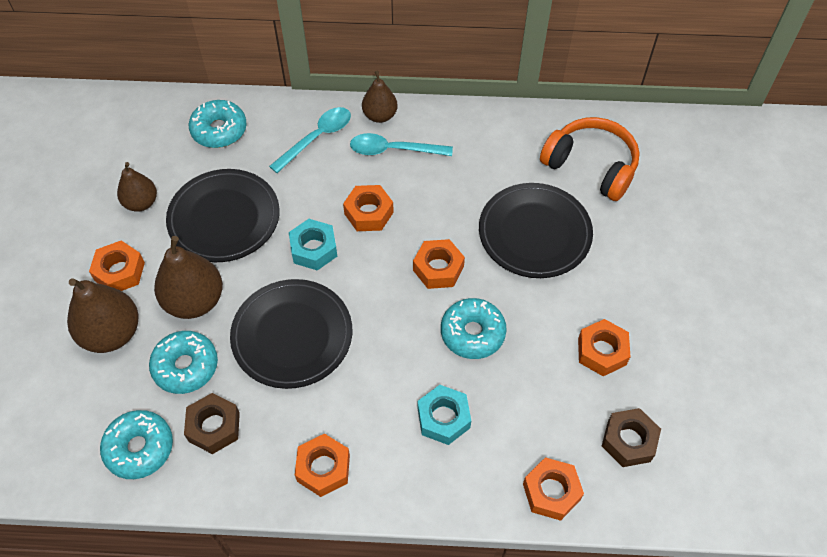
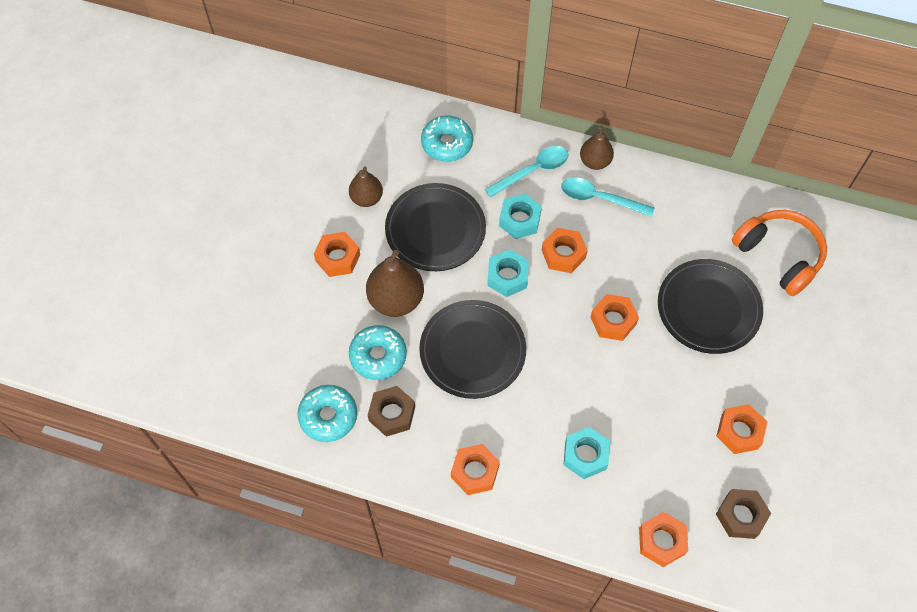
camera: 15 degrees right, 5 degrees up
brown pear [67,278,139,353] -> none
turquoise donut [441,298,507,359] -> none
none -> turquoise nut [499,193,542,239]

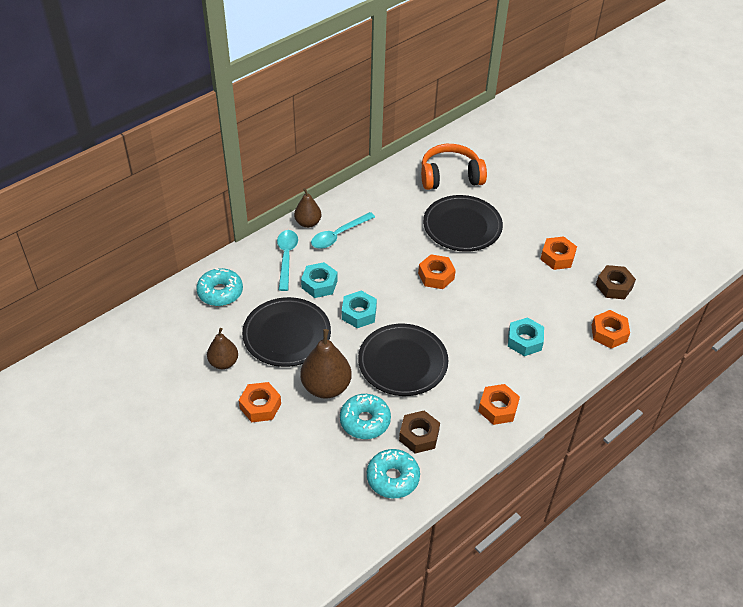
camera: 60 degrees left, 15 degrees down
orange nut [542,228,587,273] -> none

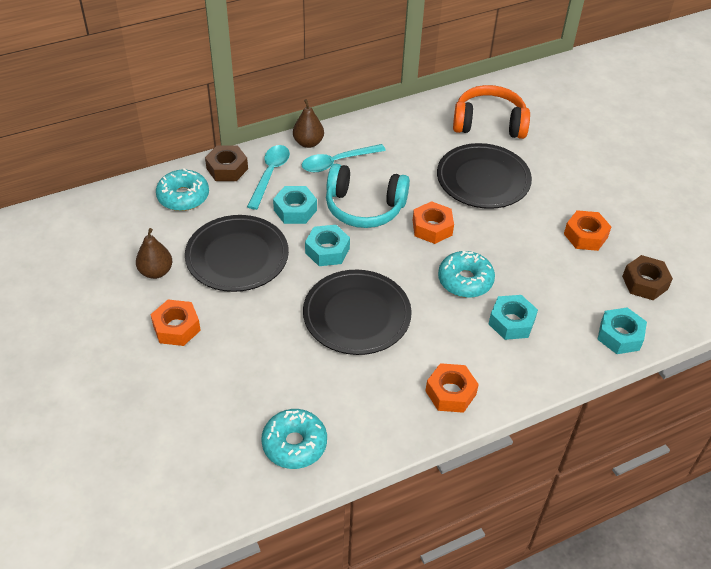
camera: 15 degrees right, 0 degrees up
brown pear [300,329,352,399] -> none
turquoise donut [340,394,391,439] -> turquoise donut moved to [438,251,495,298]
brown nut [399,410,440,453] -> brown nut moved to [205,145,248,181]
orange nut [591,310,630,349] -> turquoise nut [597,307,647,354]
none -> turquoise headphones [326,164,410,228]

